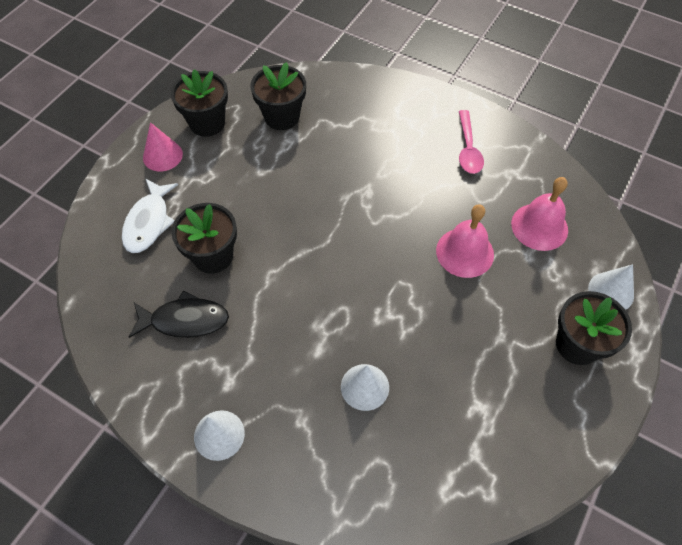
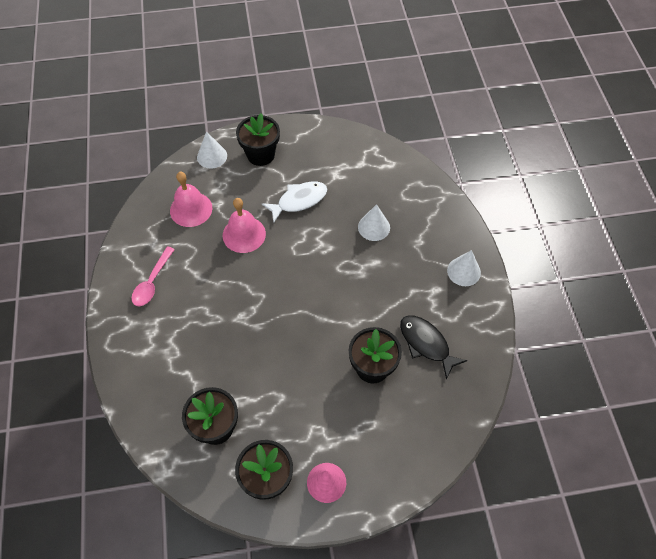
camera: 130 degrees left, 0 degrees up
white fish [122,179,178,253] -> white fish moved to [262,182,327,222]
pink spoon [459,110,484,174] -> pink spoon turned 150 degrees clockwise [131,246,175,306]

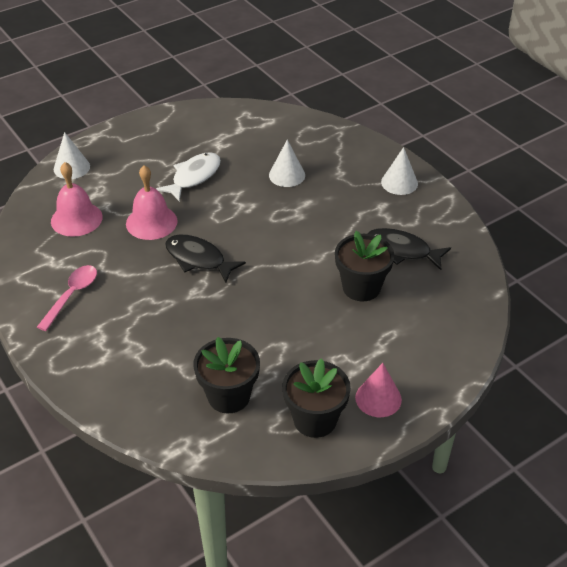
camera: 25 degrees left, 15 degrees down
pink spoon [131,246,175,306] -> pink spoon turned 150 degrees counterclockwise [37,265,97,331]
black flower pot [236,113,280,166] -> none
none -> black fish [165,235,246,283]

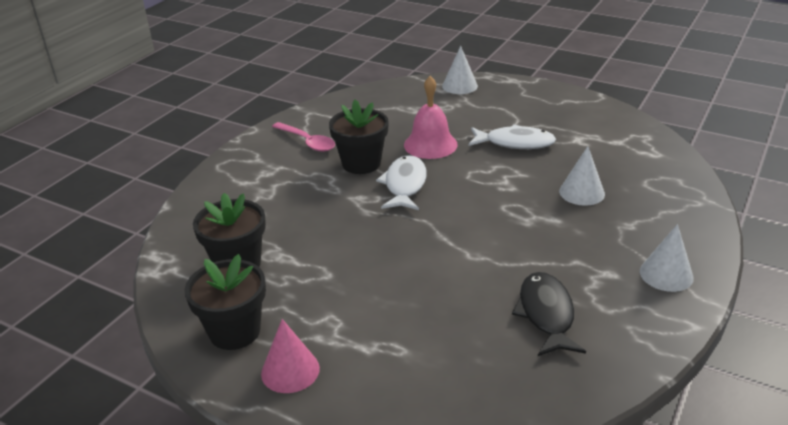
camera: 65 degrees right, 10 degrees down
pink spoon [37,265,97,331] -> pink spoon turned 45 degrees clockwise [272,122,335,152]
pink bell [51,162,103,237] -> none
black fish [165,235,246,283] -> white fish [376,155,427,210]
black flower pot [335,231,394,301] -> black flower pot moved to [329,100,389,174]

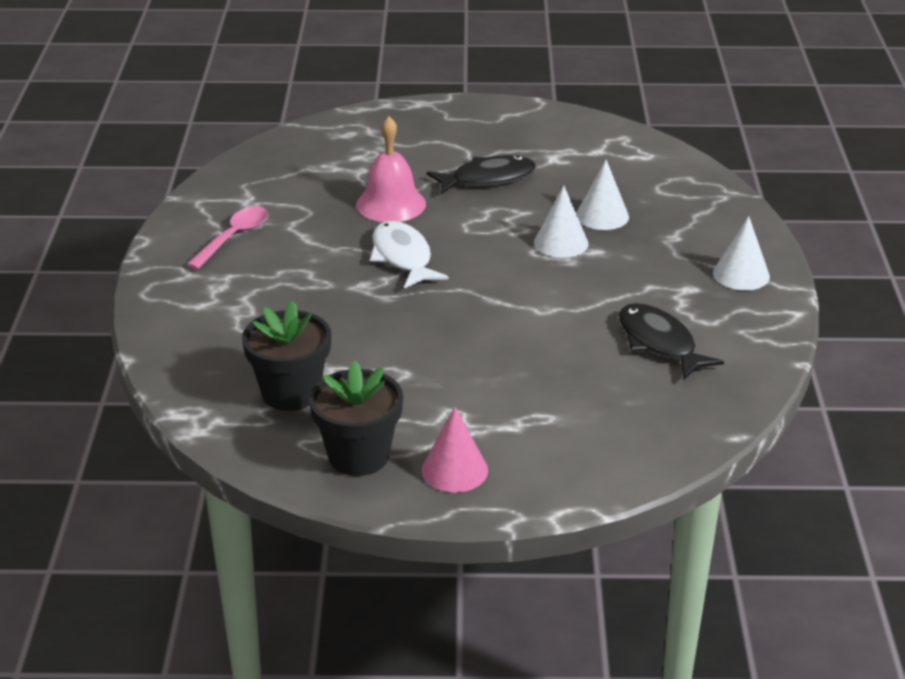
camera: 30 degrees left, 0 degrees up
pink spoon [272,122,335,152] -> pink spoon turned 75 degrees counterclockwise [186,206,268,270]
black flower pot [329,100,389,174] -> none
white cone [442,46,478,94] -> white cone moved to [534,186,588,258]
white fish [468,124,556,149] -> black fish [427,155,536,194]

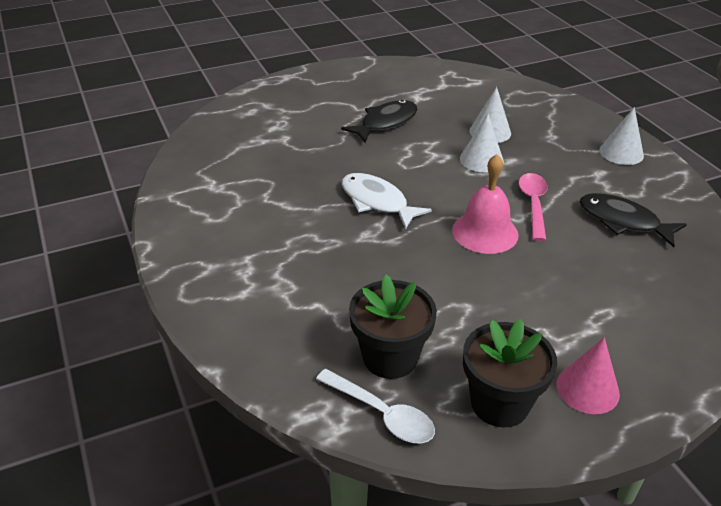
camera: 25 degrees left, 5 degrees up
pink spoon [186,206,268,270] -> pink spoon moved to [519,173,548,241]
pink bell [356,116,426,222] -> pink bell moved to [452,154,518,254]
none -> white spoon [316,369,435,443]

